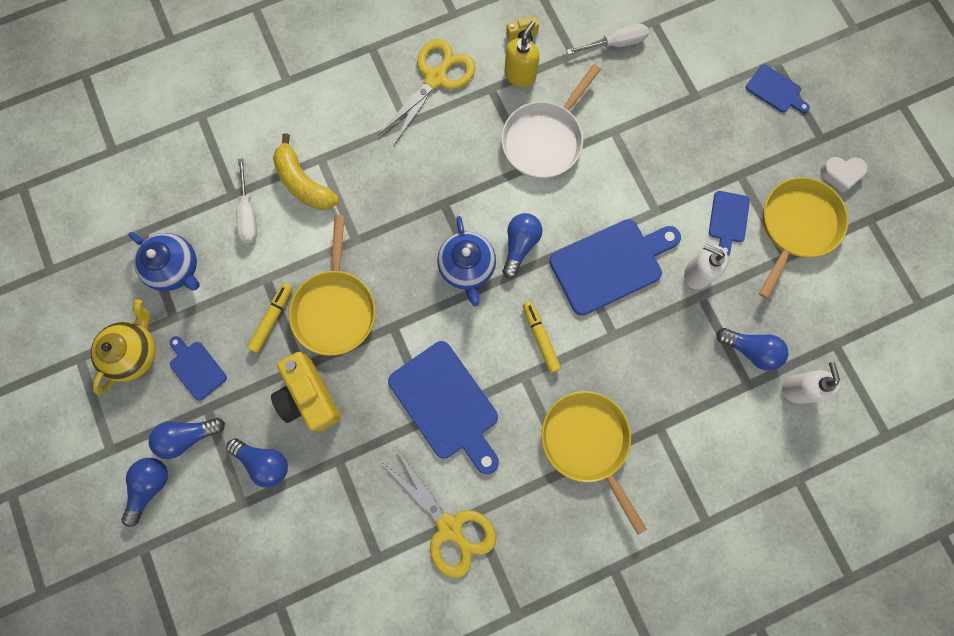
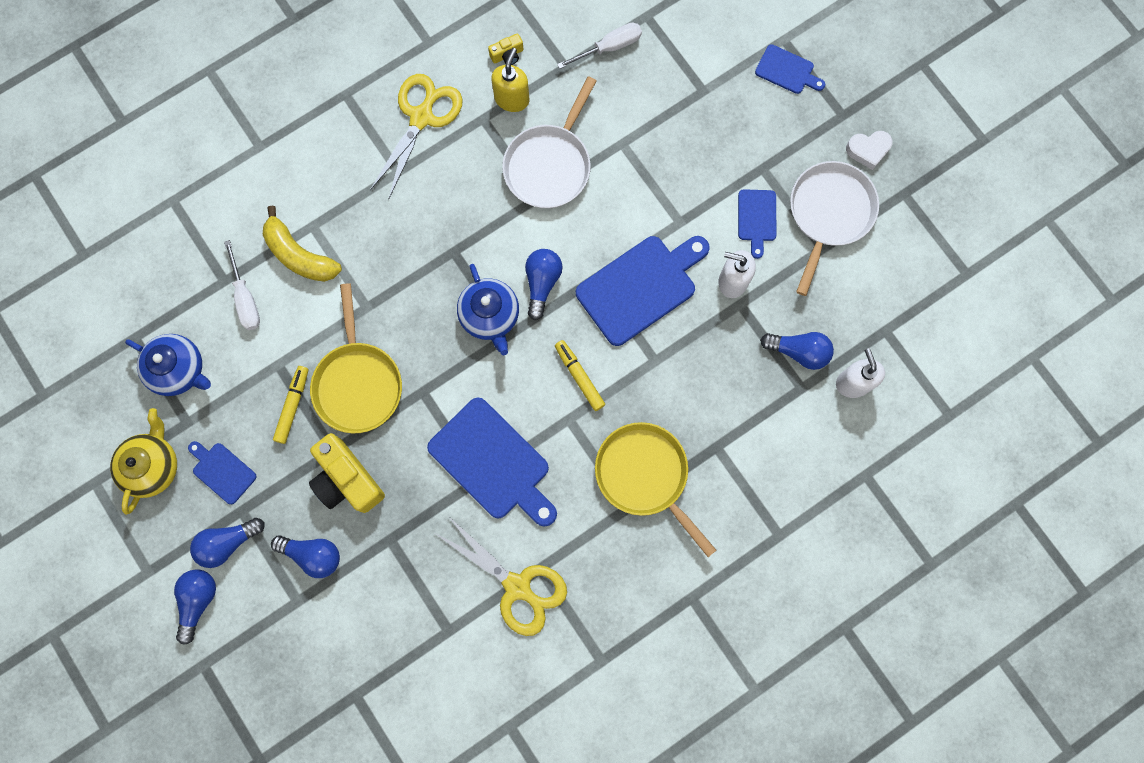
camera: 10 degrees left, 0 degrees up
yellow pan [759,177,848,299] -> white pan [790,161,879,296]

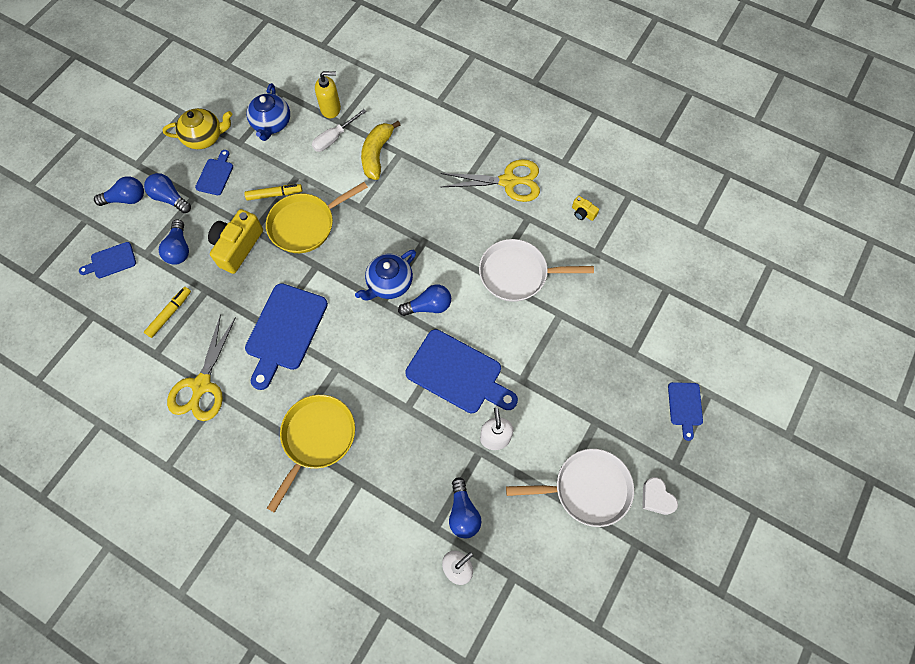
camera: 65 degrees right, 10 degrees down
yellow soap dispenser [491,48,530,112] -> yellow soap dispenser moved to [315,71,341,118]
yellow marker [555,340,605,411] -> yellow marker moved to [144,287,191,338]
white screwdriver [557,23,642,69] -> none
blue cutting board [738,189,776,259] -> blue cutting board moved to [79,242,136,278]

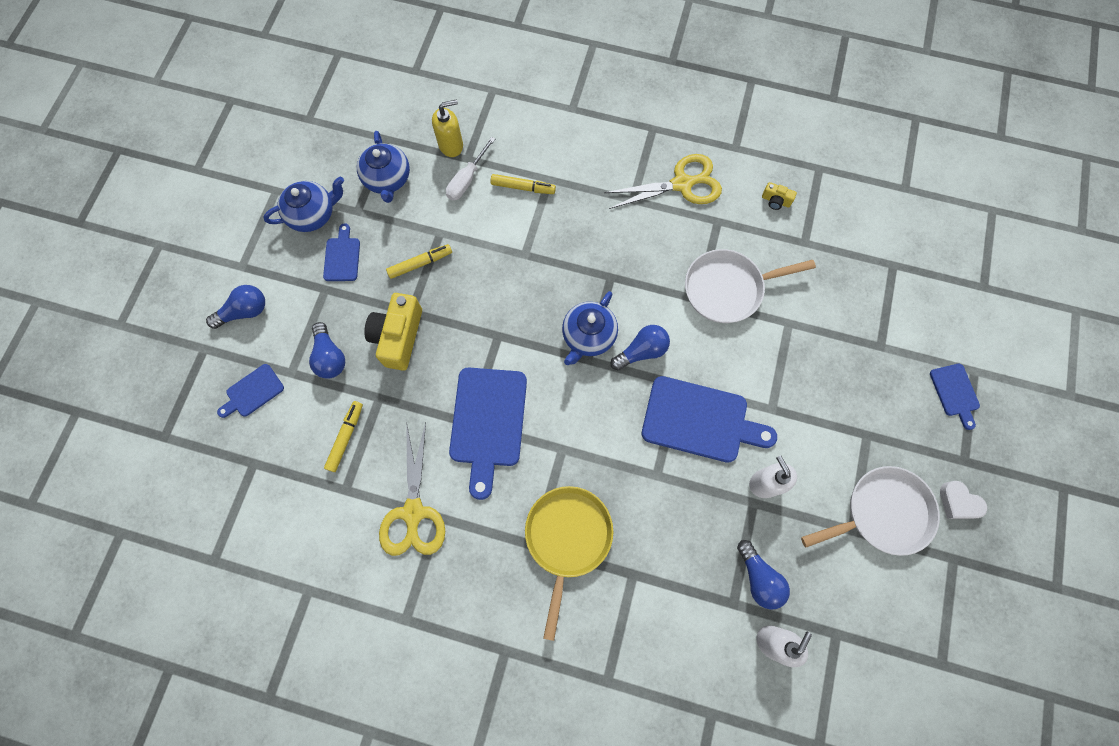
camera: 15 degrees left, 5 degrees up
blue light bulb [144,173,191,213] -> none
yellow teapot [163,108,232,149] -> blue teapot [263,176,344,232]
yellow pan [266,182,368,253] -> none
yellow banana [361,121,400,180] -> yellow marker [490,174,556,194]

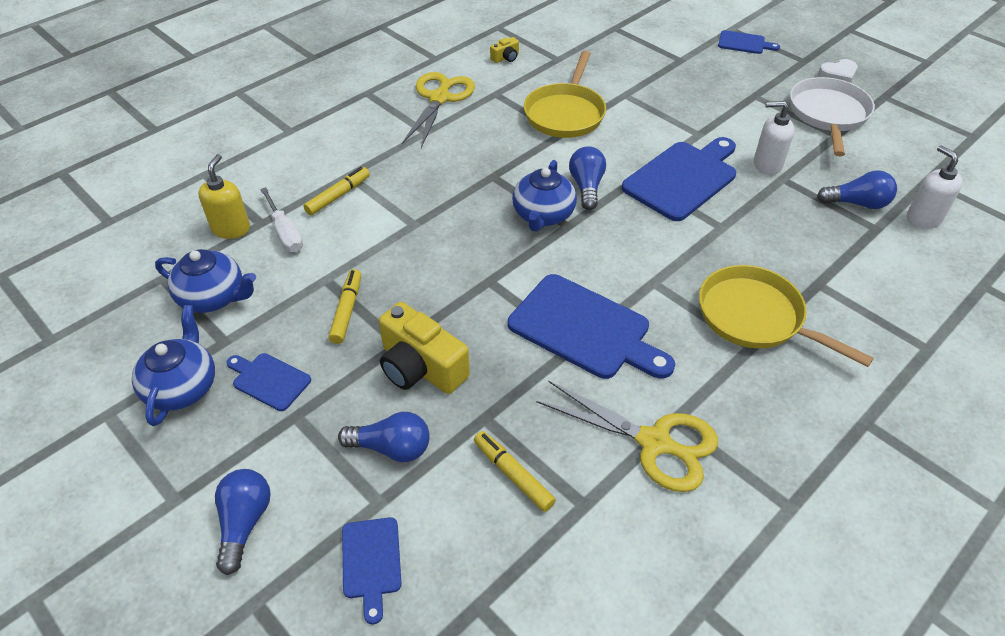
camera: 60 degrees left, 25 degrees down
blue teapot [562,291,618,365] -> blue teapot turned 45 degrees clockwise [512,160,577,232]
white pan [685,249,816,323] -> yellow pan [524,51,606,138]

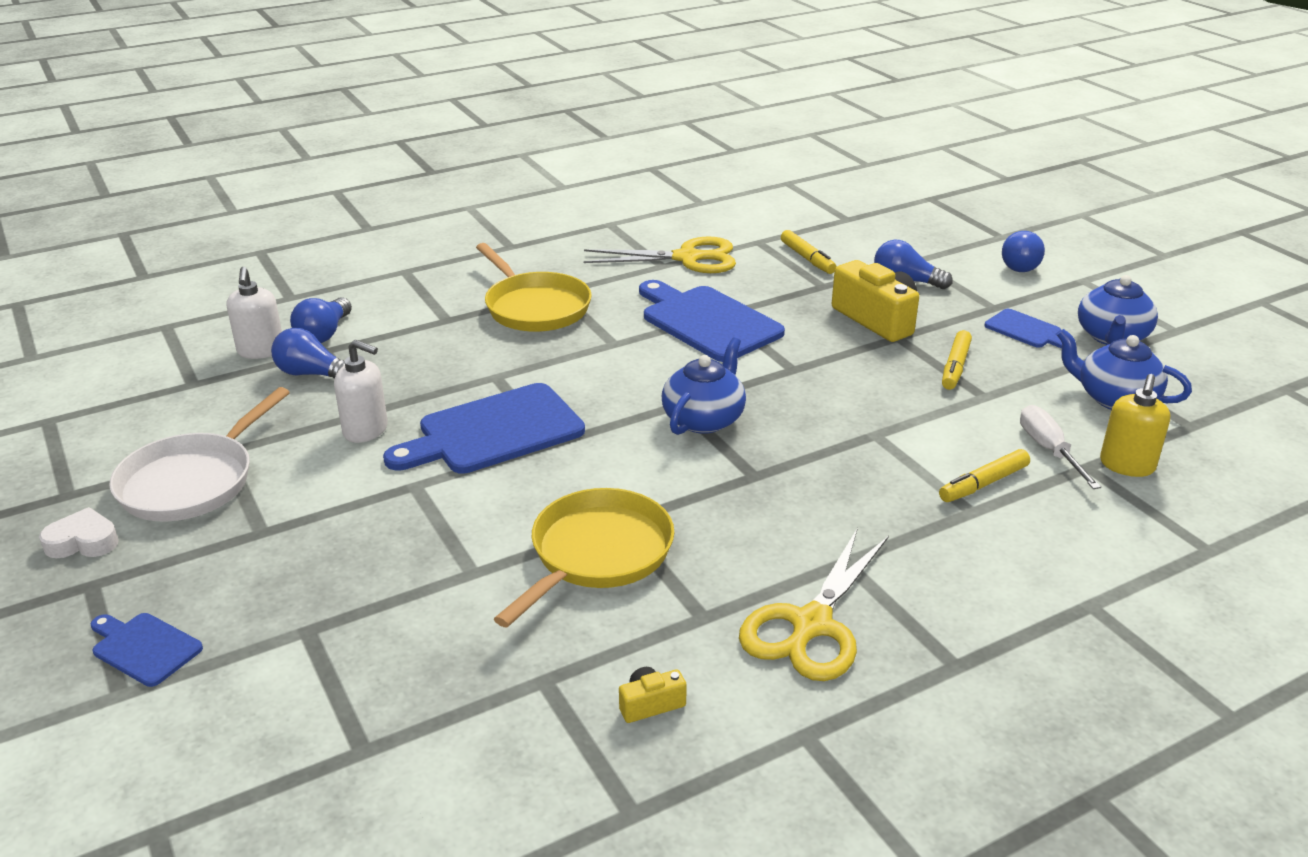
camera: 165 degrees left, 15 degrees down
blue cutting board [342,517,402,624] -> none
yellow scissors [536,380,718,492] -> yellow scissors turned 135 degrees clockwise [584,237,736,273]
blue light bulb [569,146,606,210] -> blue light bulb moved to [290,297,352,343]

